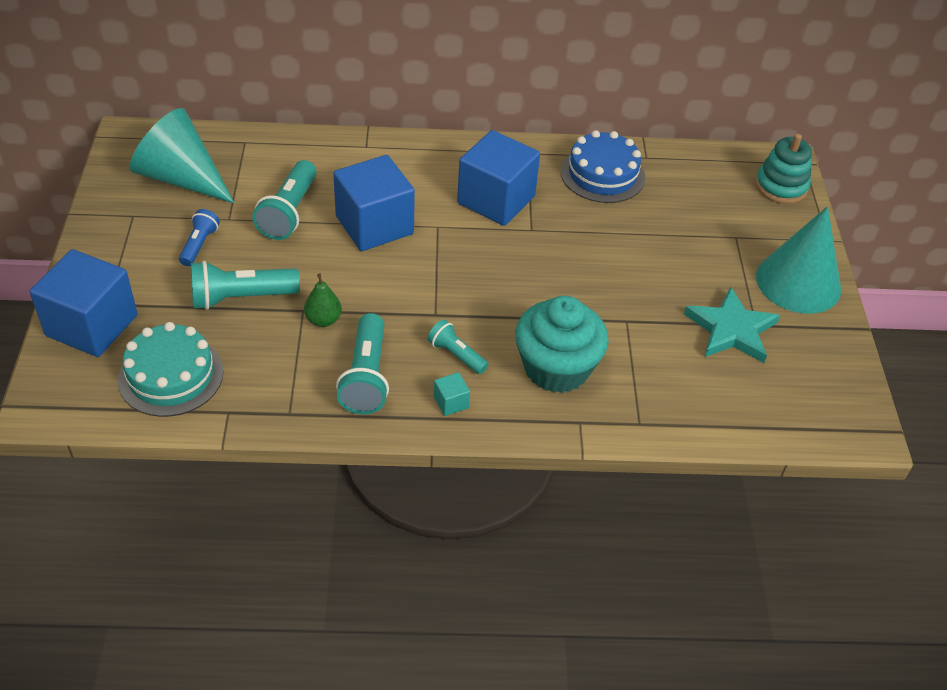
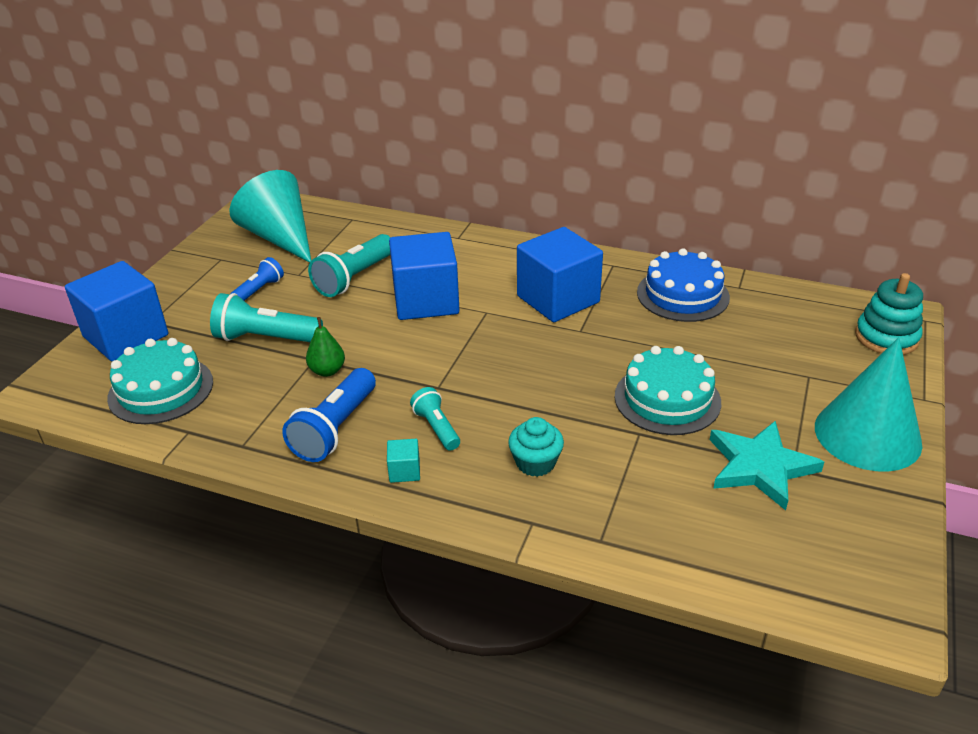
camera: 25 degrees right, 10 degrees down
turquoise flashlight [336,313,389,414] -> blue flashlight [282,368,376,462]
turquoise cupcake [515,296,609,393] -> turquoise cupcake [508,417,564,477], size x0.53
none -> turquoise cake [614,346,721,435]

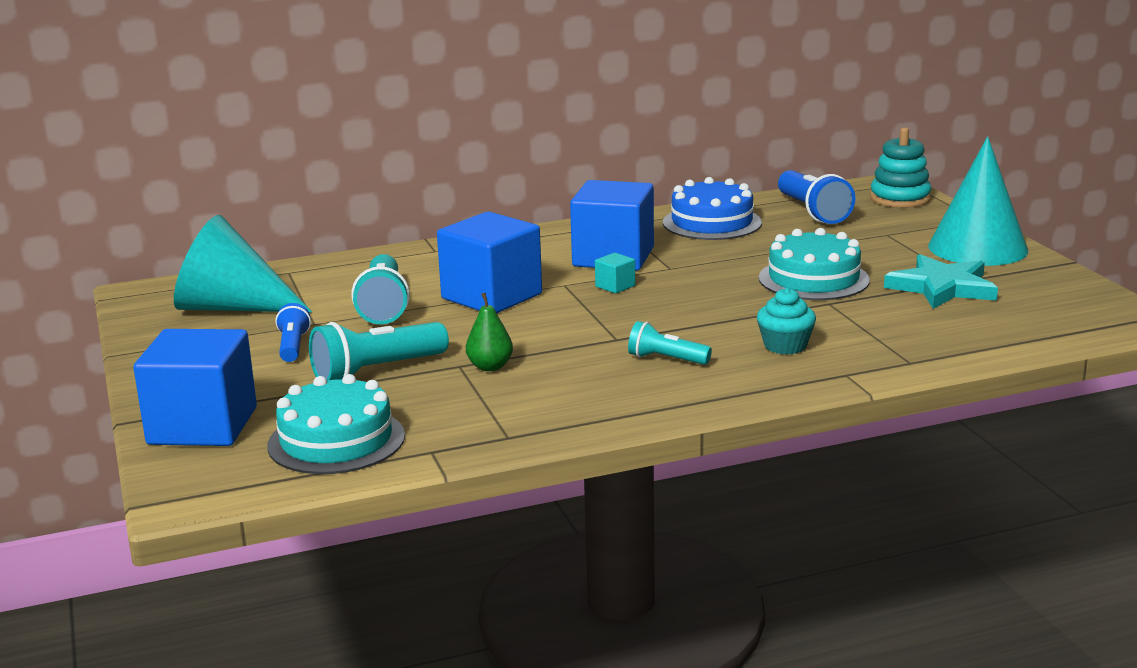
camera: 40 degrees left, 15 degrees down
blue flashlight [282,368,376,462] -> blue flashlight moved to [778,170,855,224]
turquoise cube [387,439,420,483] -> turquoise cube moved to [595,253,635,293]

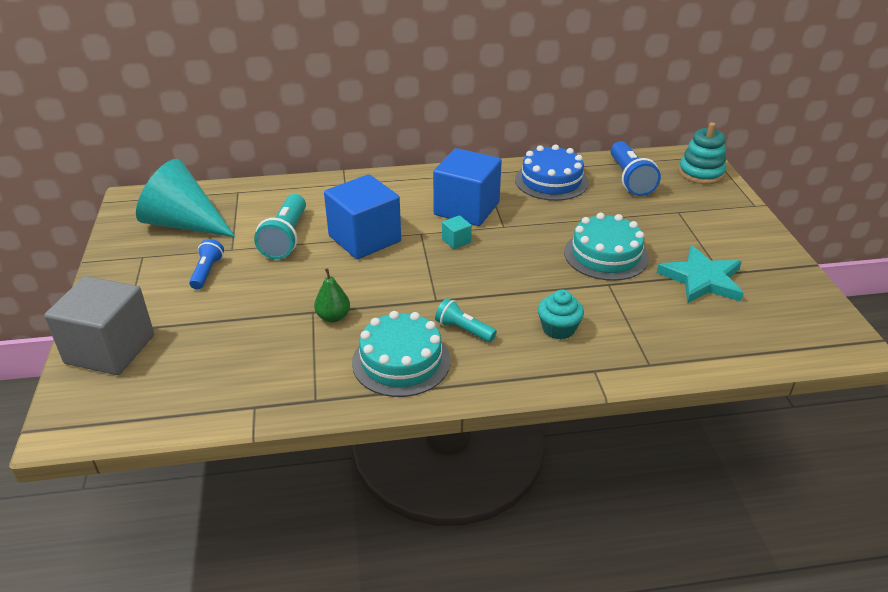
camera: 10 degrees right, 15 degrees up
blue cube [133,329,257,446] -> grey cube [44,276,154,375]
turquoise cake [267,374,405,474] -> turquoise cake moved to [352,311,450,397]
turquoise flashlight [309,322,449,380] -> none
turquoise cone [928,137,1028,266] -> none

